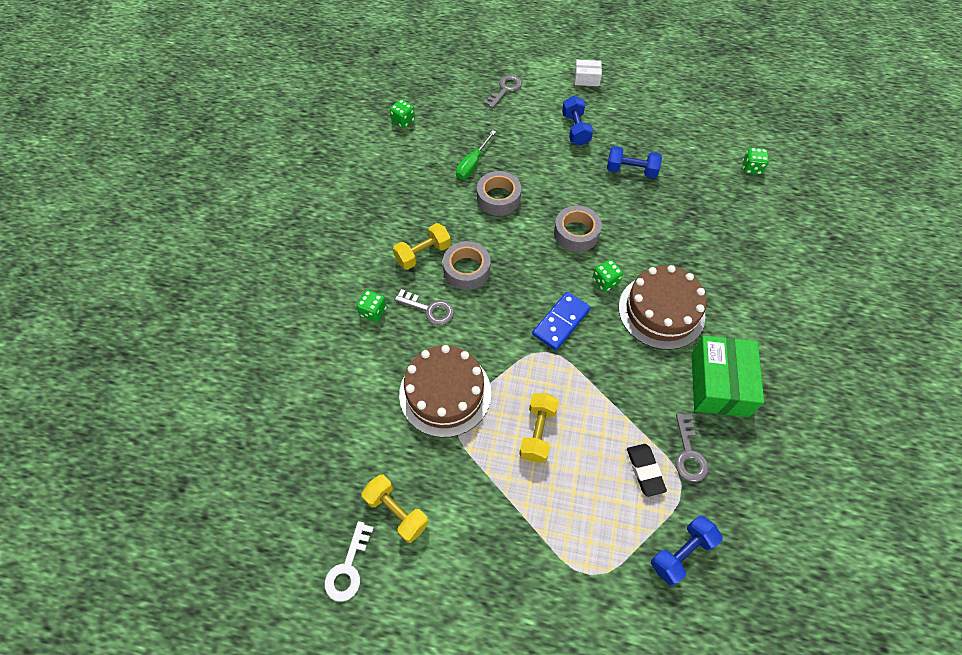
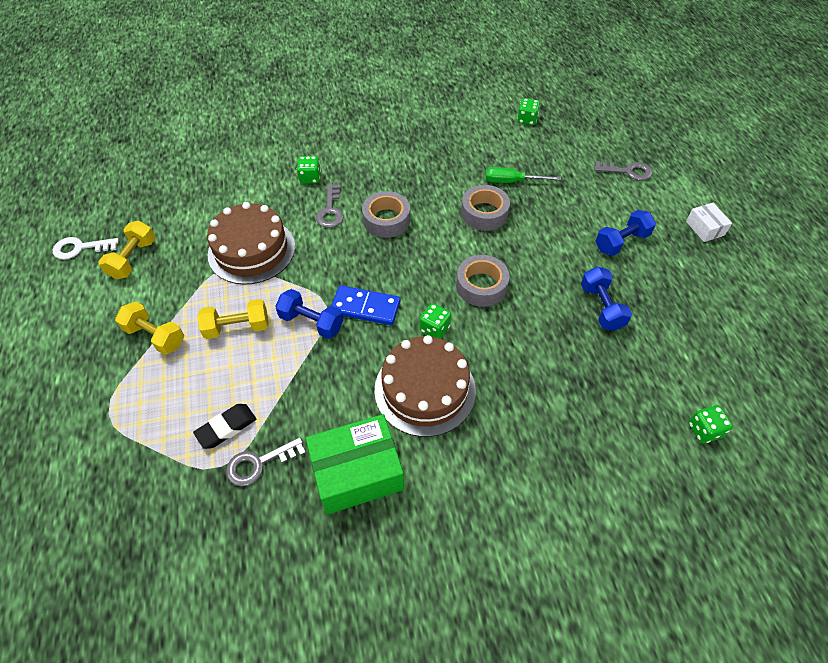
camera: 65 degrees right, 5 degrees down
yellow dumbbell [393,223,451,270] -> yellow dumbbell moved to [115,301,184,355]
blue dumbbell [651,516,723,585] -> blue dumbbell moved to [275,289,343,339]

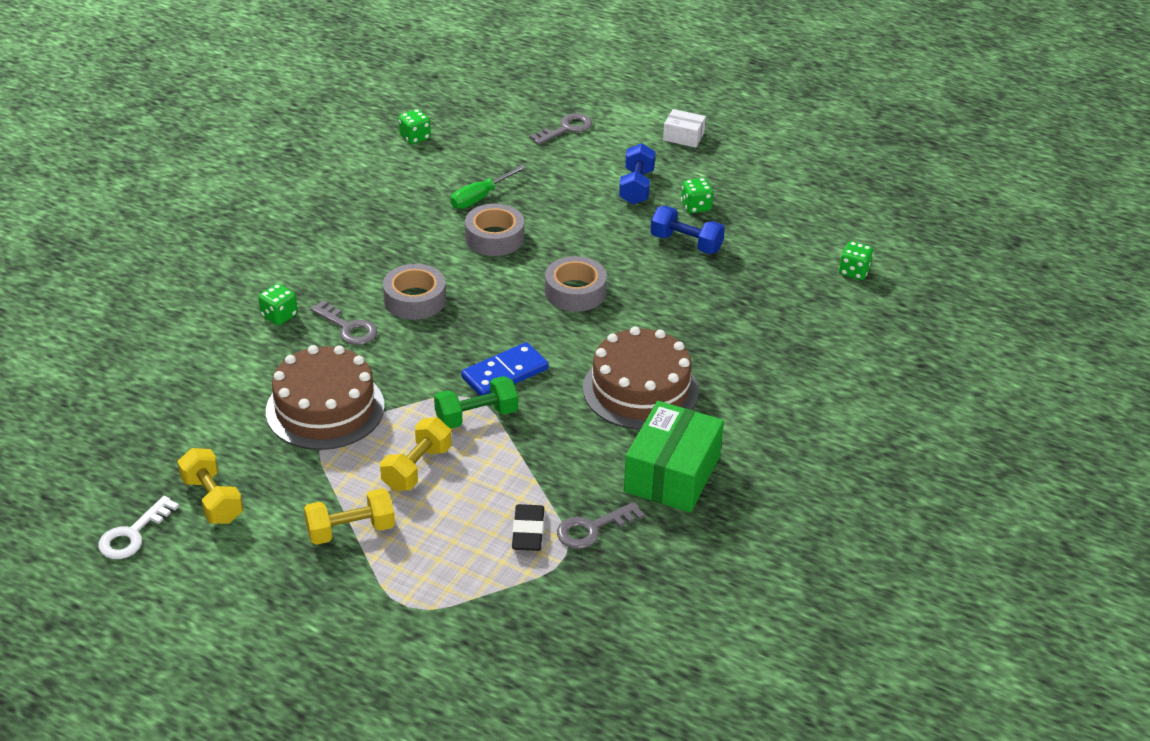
camera: 50 degrees left, 15 degrees down
grey key [226,437,306,486] -> grey key turned 45 degrees clockwise [557,502,644,549]
blue dumbbell [275,289,343,339] -> green dumbbell [434,376,518,429]
green dice [420,303,451,339] -> green dice moved to [681,178,713,213]

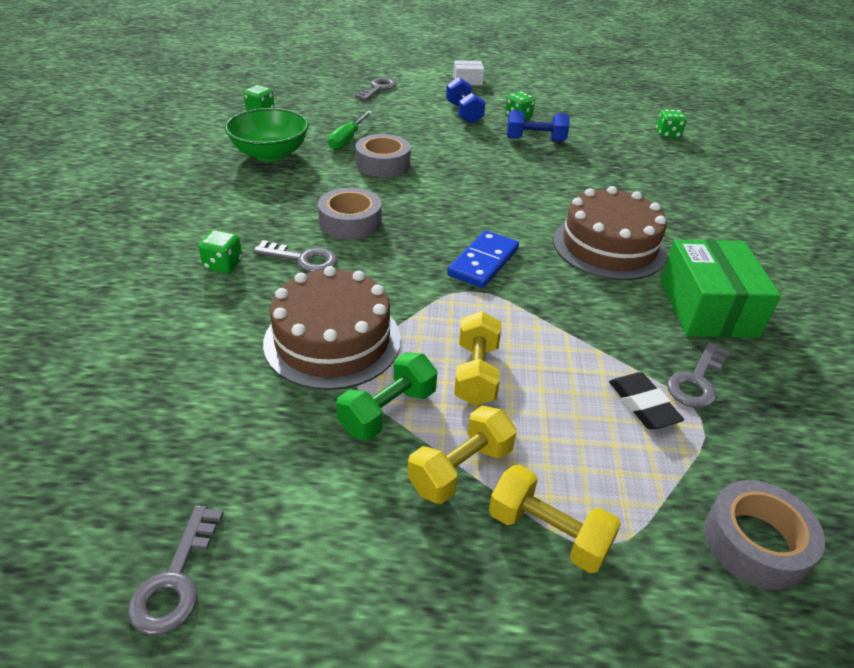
camera: 25 degrees left, 0 degrees up
white key [98,496,179,559] -> grey key [128,505,224,635]
yellow dumbbell [177,448,243,524] -> yellow dumbbell moved to [489,465,621,573]
green dumbbell [434,376,518,429] -> green dumbbell moved to [336,352,437,440]
grey tape [545,256,607,312] -> grey tape moved to [704,480,825,590]
none -> green bowl [225,108,309,162]

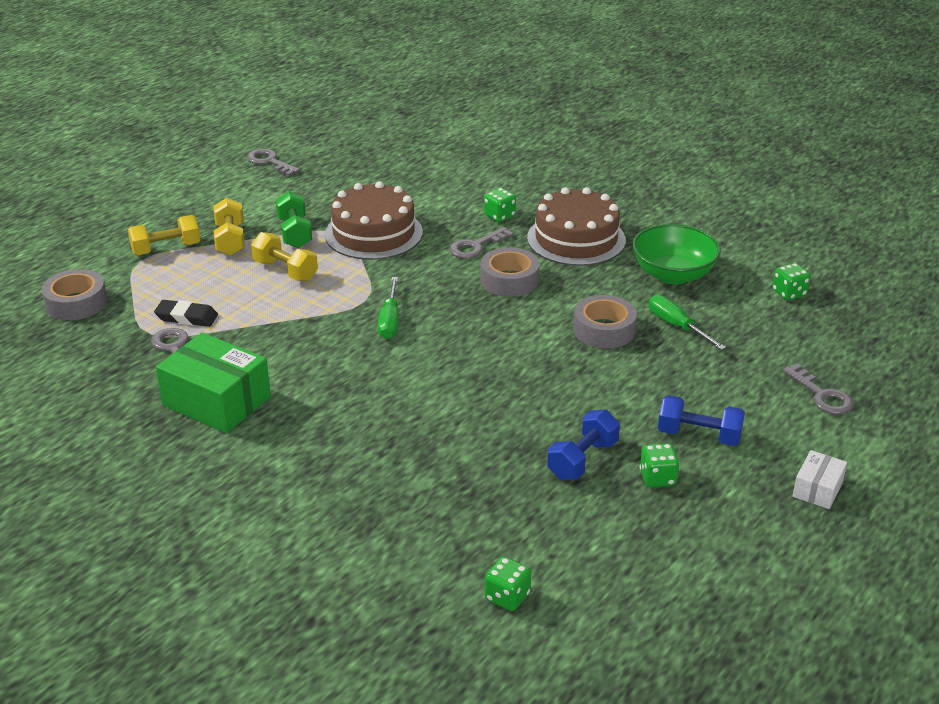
camera: 125 degrees right, 5 degrees down
blue domino [447,231,519,288] -> green screwdriver [378,277,399,339]
brown cake [553,186,667,280] -> brown cake moved to [527,187,626,266]

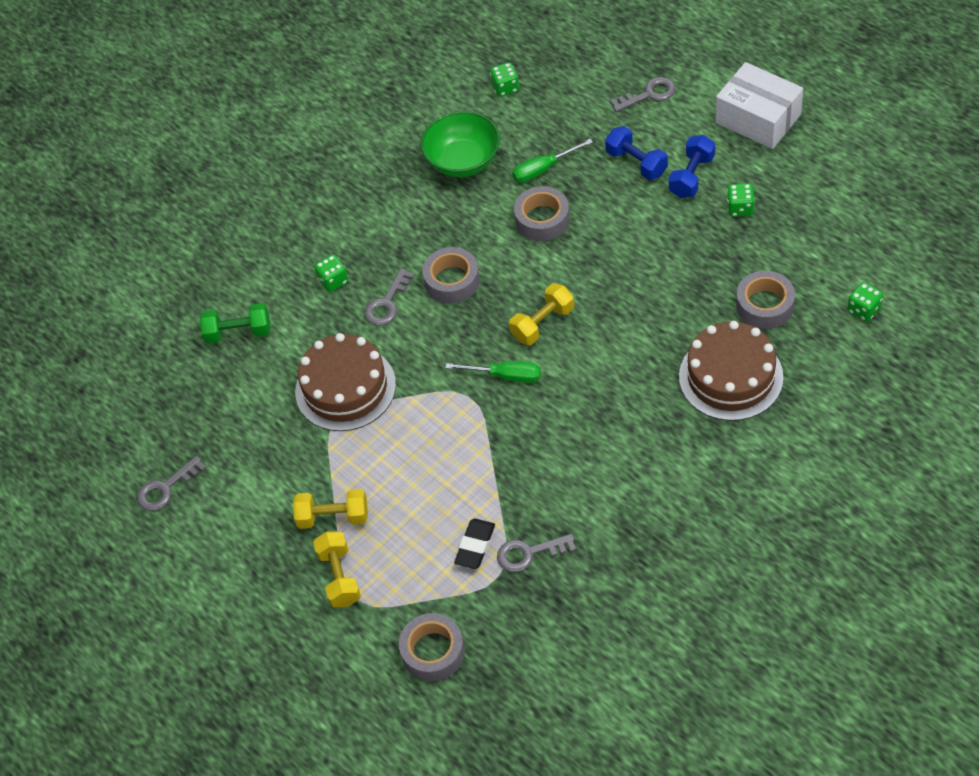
camera: 75 degrees left, 20 degrees up
green box [156,333,271,433] -> none
yellow dumbbell [251,232,318,281] -> yellow dumbbell moved to [509,283,574,345]
green dumbbell [276,191,312,248] -> green dumbbell moved to [200,303,270,344]
grey key [449,227,514,259] -> grey key turned 60 degrees clockwise [364,268,415,326]
brown cake [527,187,626,266] -> brown cake moved to [679,321,783,421]
blue dumbbell [547,409,620,480] -> blue dumbbell moved to [605,126,668,180]
white box [793,450,847,509] -> white box [716,62,803,149], size x1.97
none -> grey tape [736,271,795,329]

